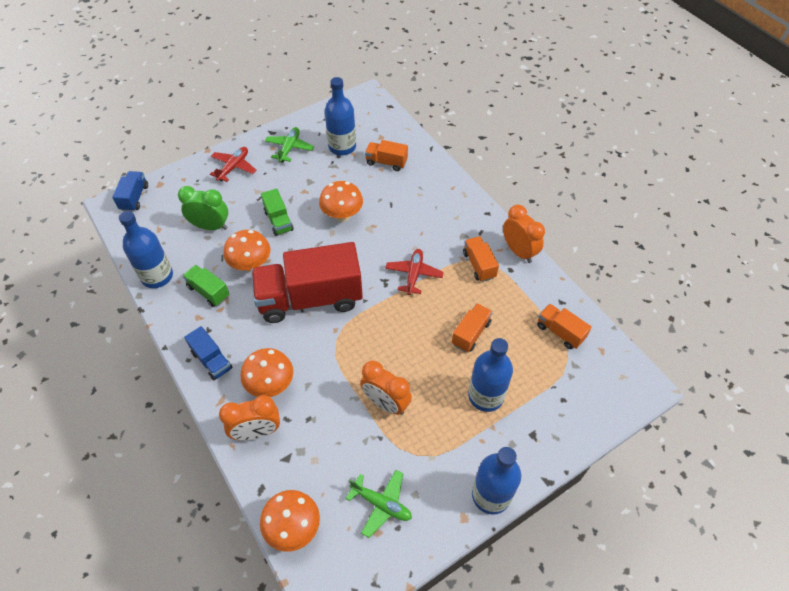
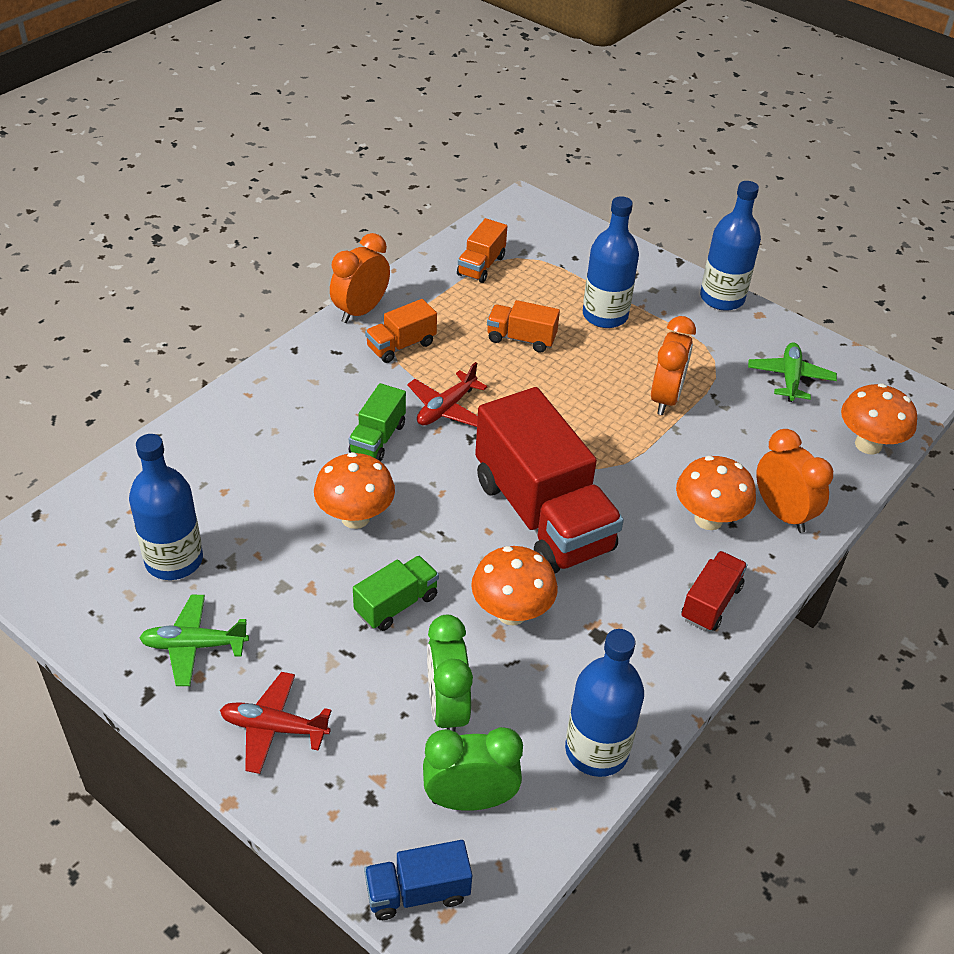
camera: 110 degrees left, 10 degrees down
green truck [183,265,229,307] -> green truck moved to [349,383,406,461]
blue truck [184,326,233,381] -> red truck [681,551,748,631]
orange truck [365,140,408,171] -> none
red plane [385,249,444,295] -> red plane turned 45 degrees counterclockwise [407,362,487,427]
none -> green clock [423,727,523,811]

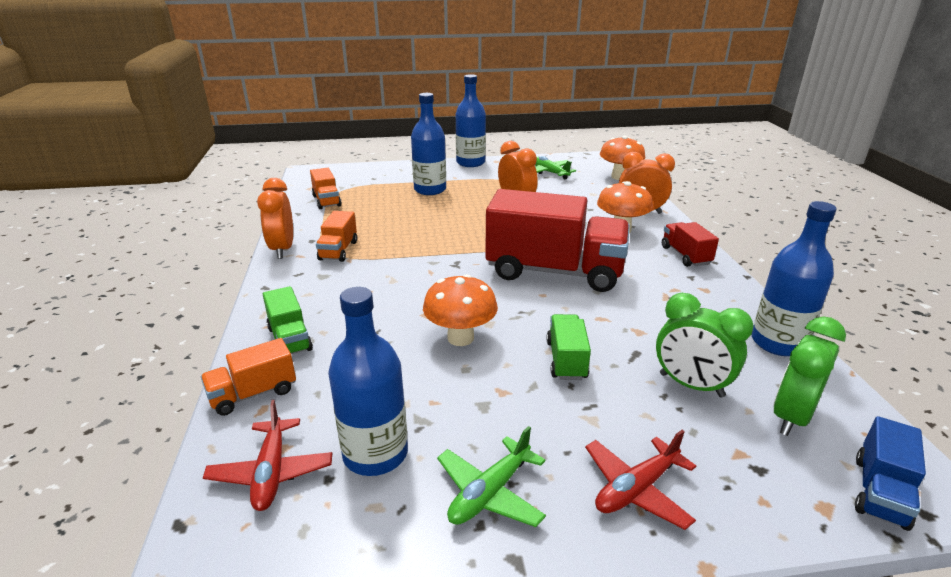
camera: 45 degrees left, 15 degrees down
green truck [349,383,406,461] -> green truck moved to [263,286,313,354]
red plane [407,362,487,427] -> red plane moved to [203,400,332,511]
orange mushroom [471,546,558,625] -> none
orange truck [487,300,560,353] -> orange truck moved to [201,338,296,416]

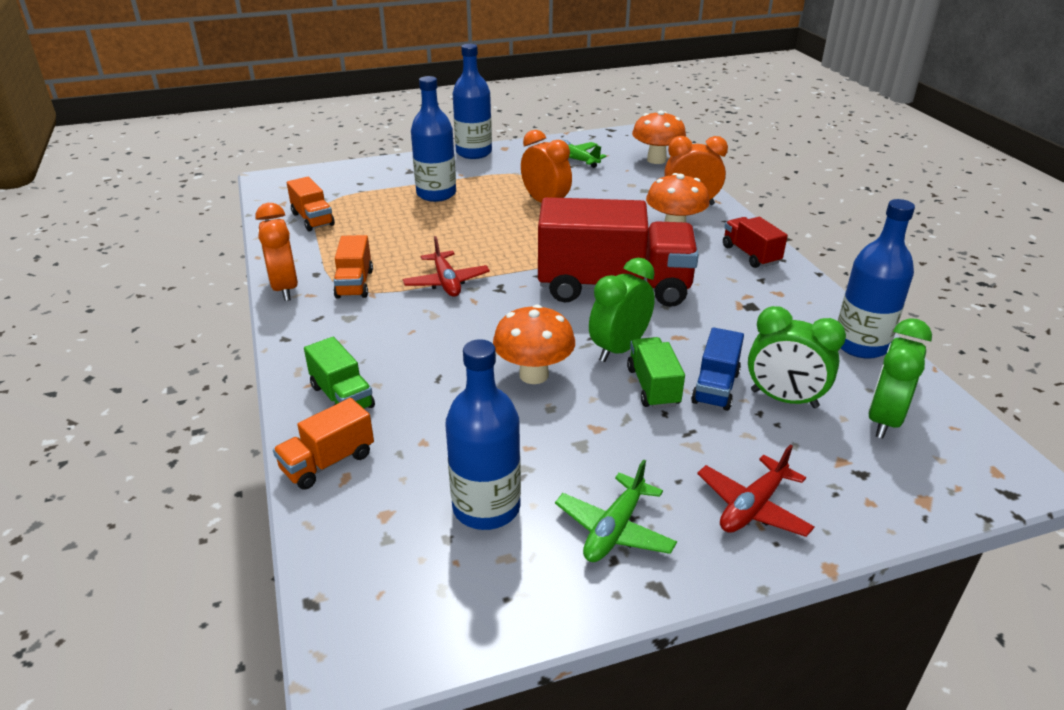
camera: 10 degrees left, 5 degrees up
red plane [203,400,332,511] -> red plane moved to [403,236,490,297]
blue truck [855,416,926,531] -> blue truck moved to [691,328,744,411]
none -> green clock [589,258,655,362]

